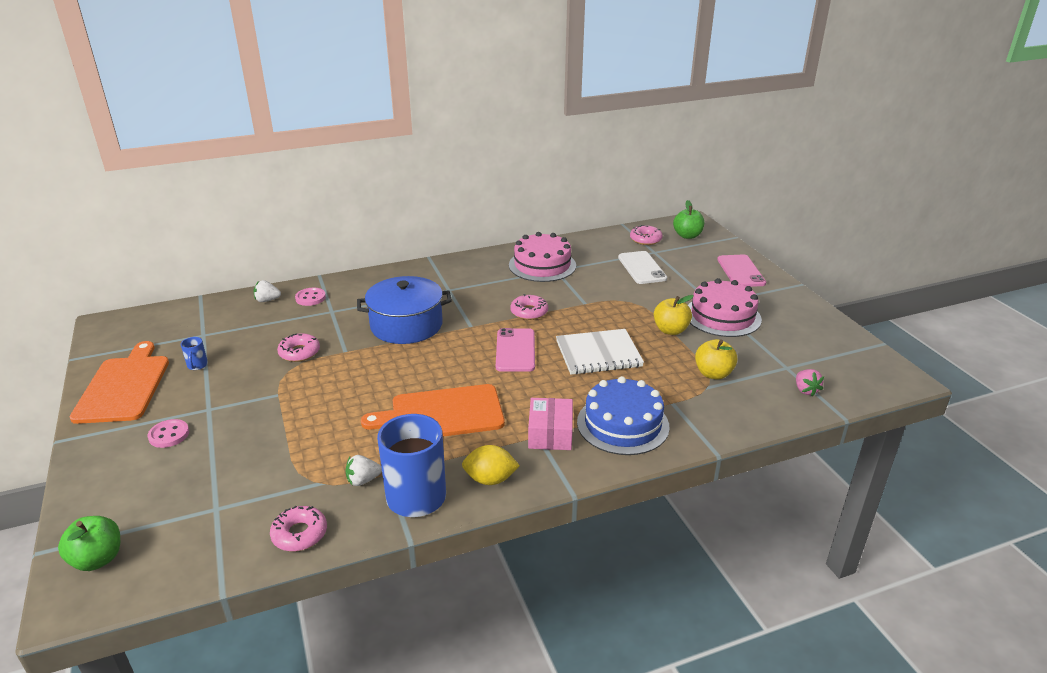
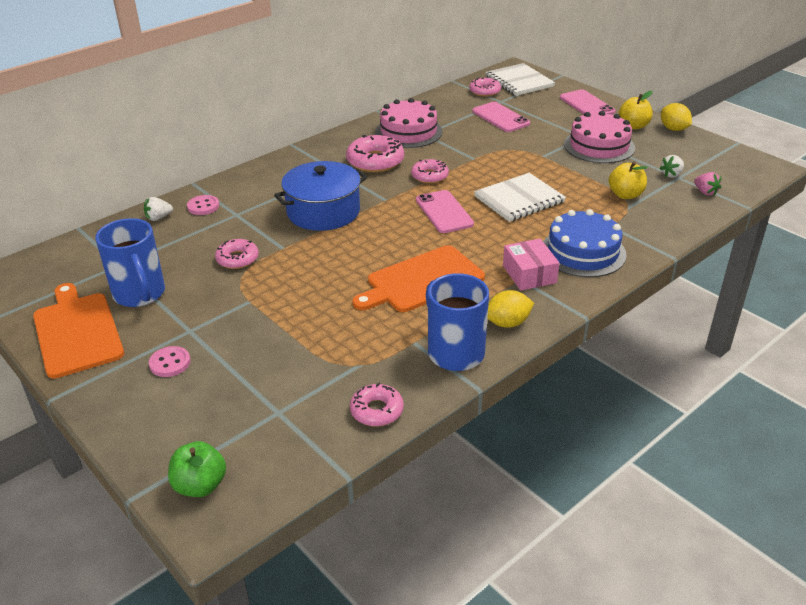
camera: 20 degrees left, 5 degrees up
blue mug [181,337,208,370] -> blue mug [95,218,165,307], size x2.43
white strawberry [345,455,382,486] -> white strawberry moved to [660,155,684,178]
white phone [618,251,667,284] -> pink phone [472,102,530,132]
yellow apple [654,295,694,335] -> yellow apple moved to [619,91,653,129]
green apple [673,200,704,239] -> white notebook [485,63,555,96]
none -> pink donut [346,135,404,172]
none -> yellow lemon [661,103,692,131]

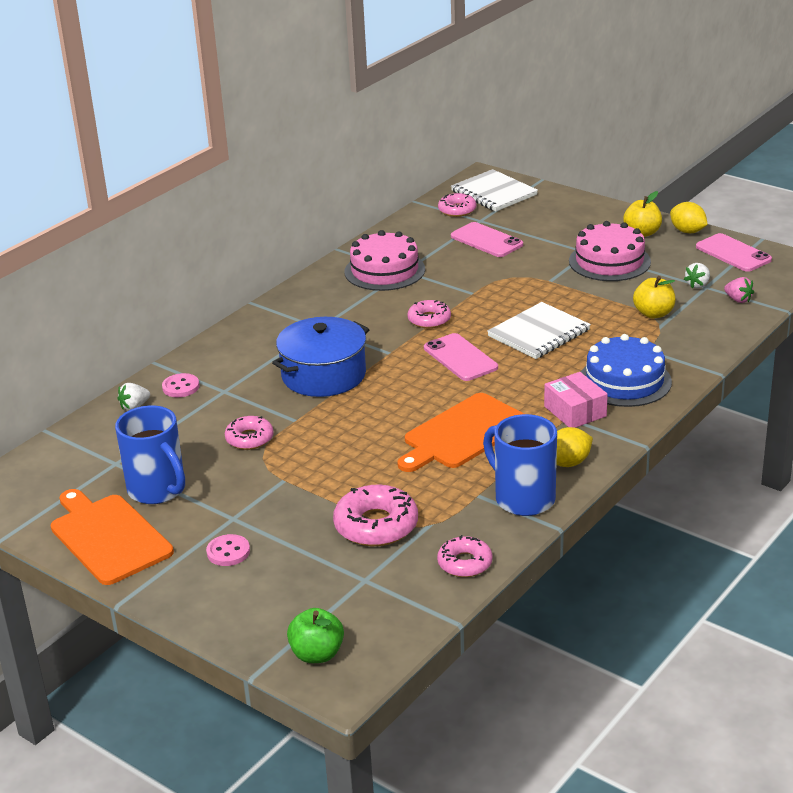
camera: 10 degrees left, 5 degrees down
pink donut [346,135,404,172] -> pink donut moved to [333,485,418,546]
pink phone [560,89,615,115] -> pink phone moved to [696,233,772,272]

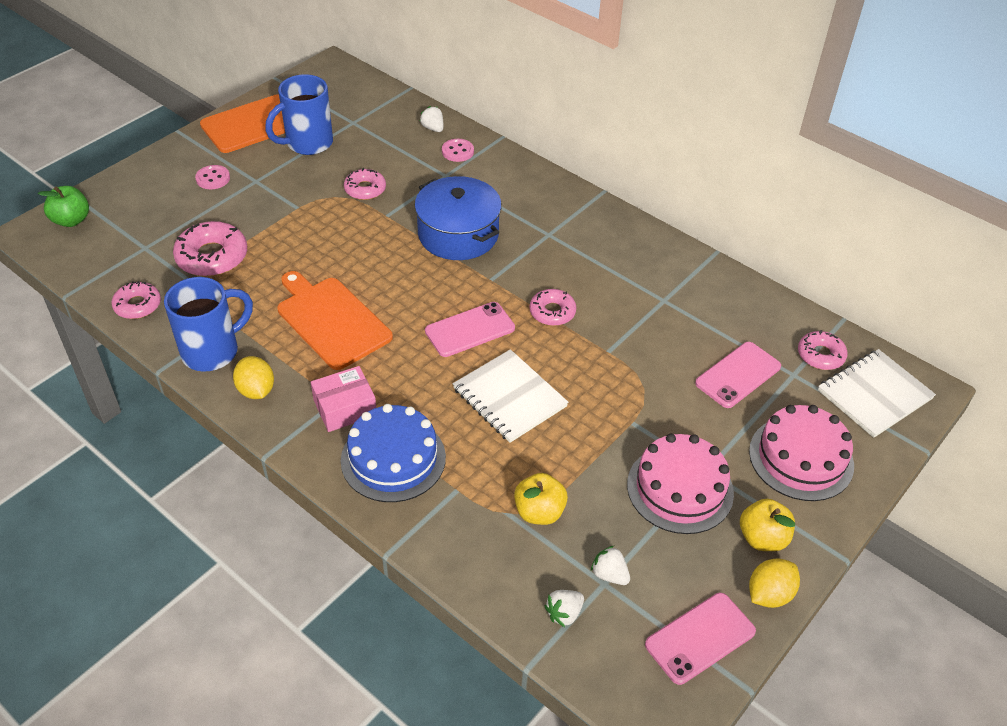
camera: 90 degrees right, 15 degrees up
pink cake [345,230,425,291] -> pink cake moved to [749,405,854,501]
pink strawberry [724,277,754,303] -> white strawberry [544,590,584,627]

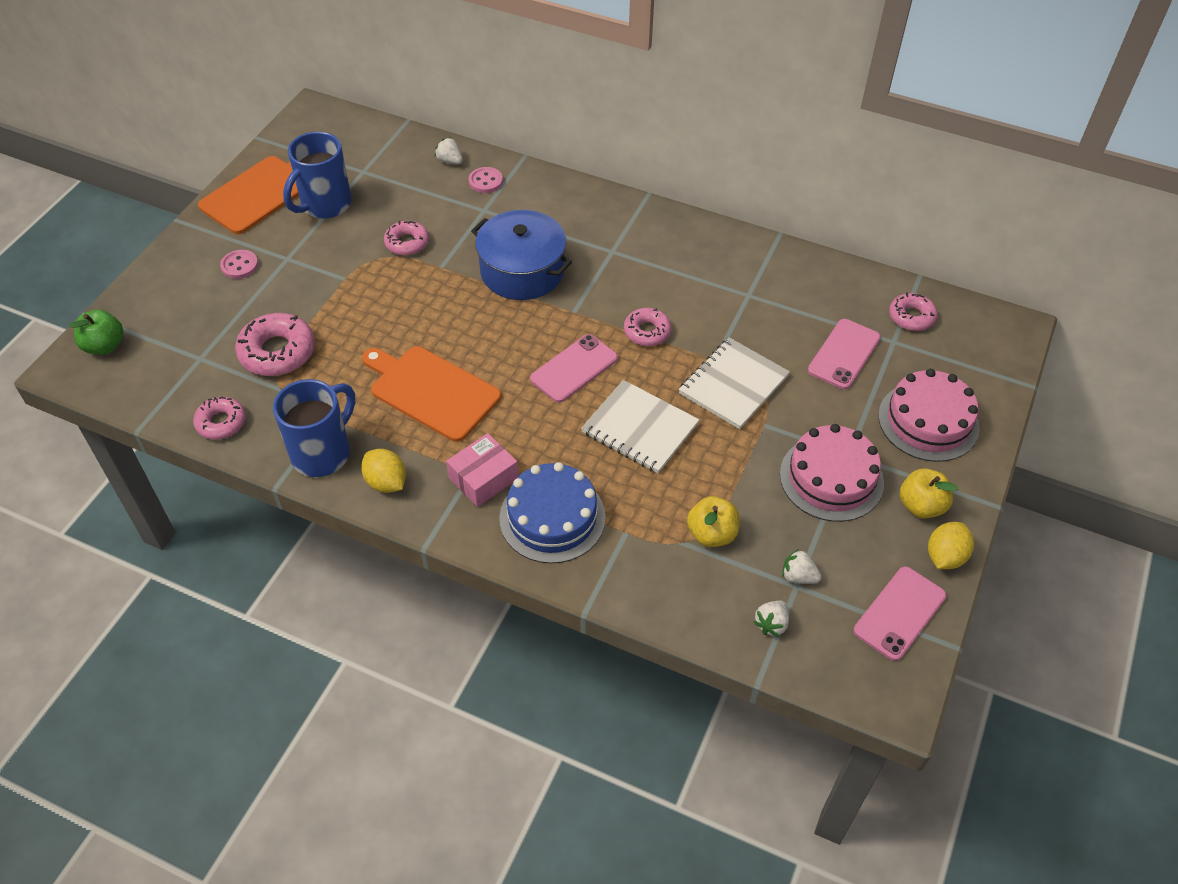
camera: 15 degrees left, 5 degrees up
white notebook [818,349,936,438] -> white notebook moved to [679,337,790,429]

